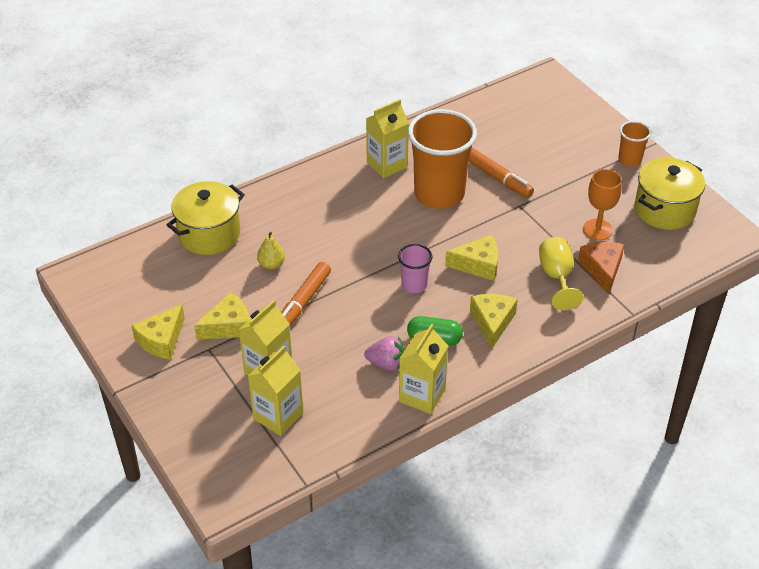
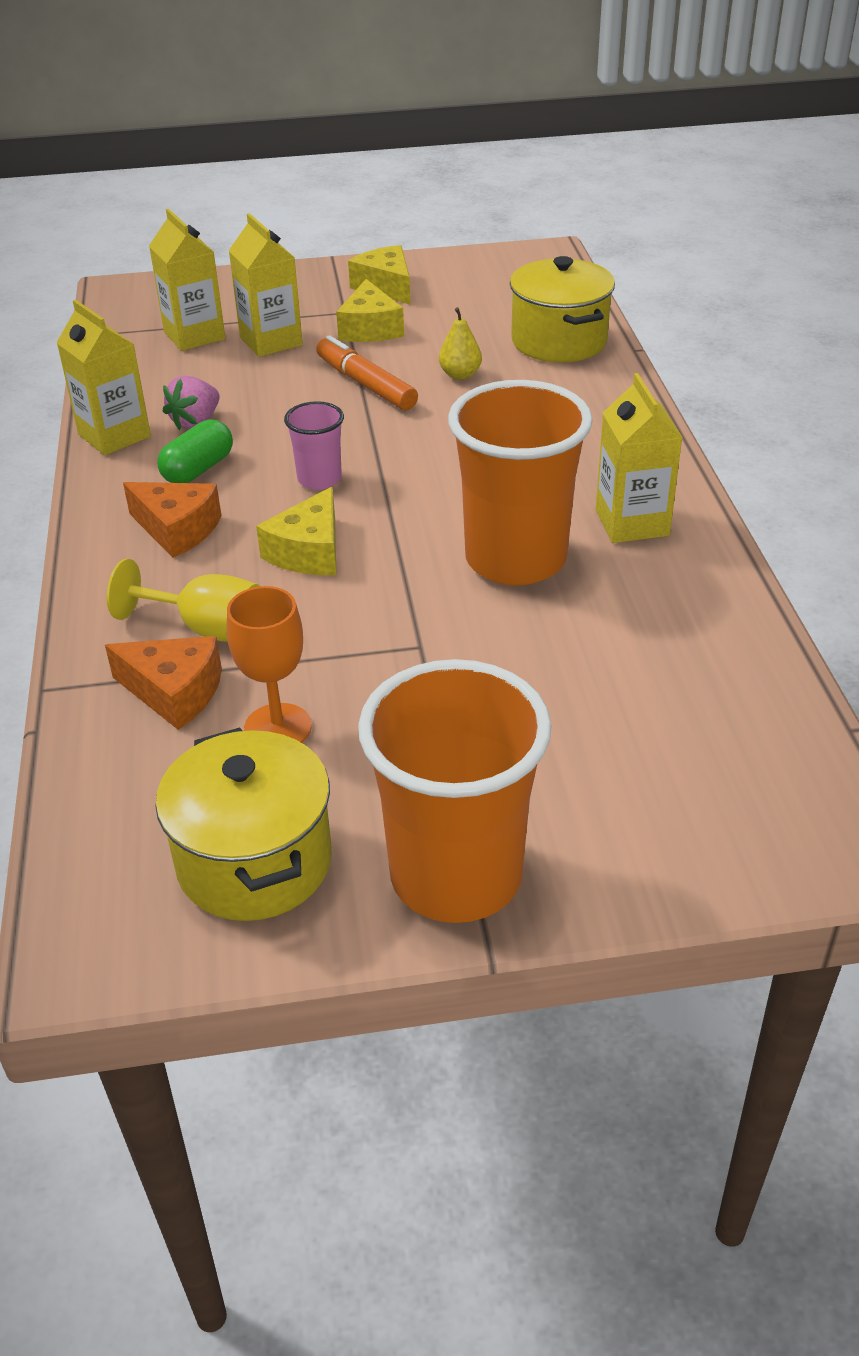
camera: 115 degrees right, 5 degrees down
orange marker [469,148,534,198] -> none
yellow cheese [470,294,518,349] -> orange cheese [123,482,222,558]
orange cup [618,121,651,166] -> orange cup [358,659,552,923], size x2.10

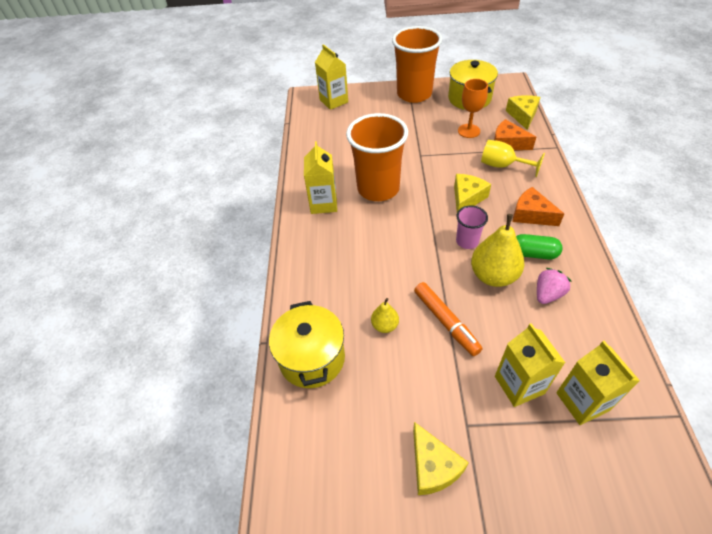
camera: 170 degrees left, 10 degrees up
yellow carton [56,300,151,455] -> yellow carton moved to [315,44,348,110]
green capsule [157,419,233,483] -> green capsule turned 60 degrees clockwise [516,234,563,259]
yellow cheese [336,279,404,342] -> yellow cheese moved to [506,95,541,130]
none -> yellow pear [471,214,524,287]

